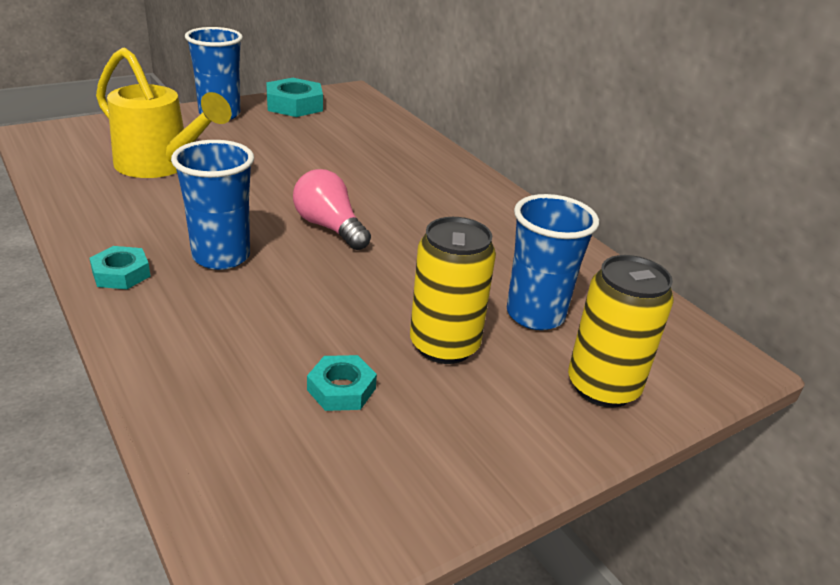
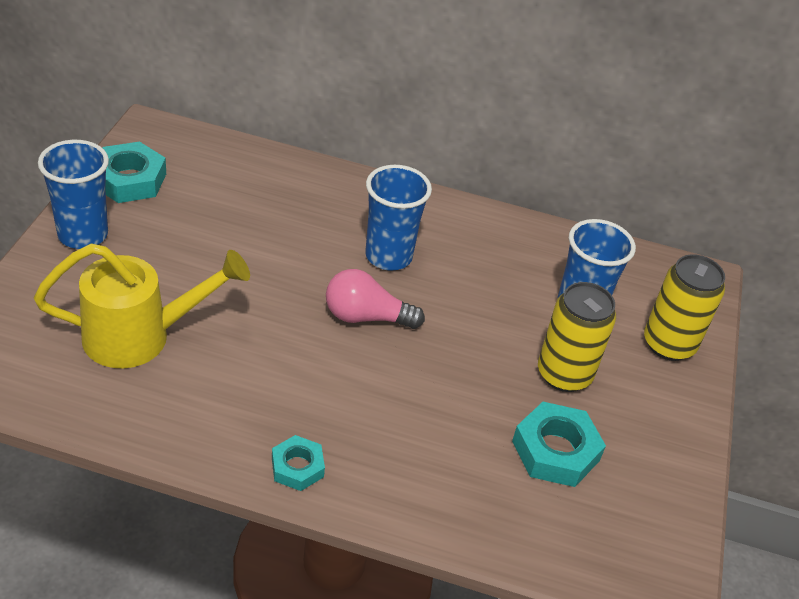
camera: 45 degrees left, 10 degrees up
blue cup [171,140,254,270] -> blue cup moved to [365,165,432,271]
turquoise nut [307,355,377,411] -> turquoise nut [512,402,606,487], size x1.64

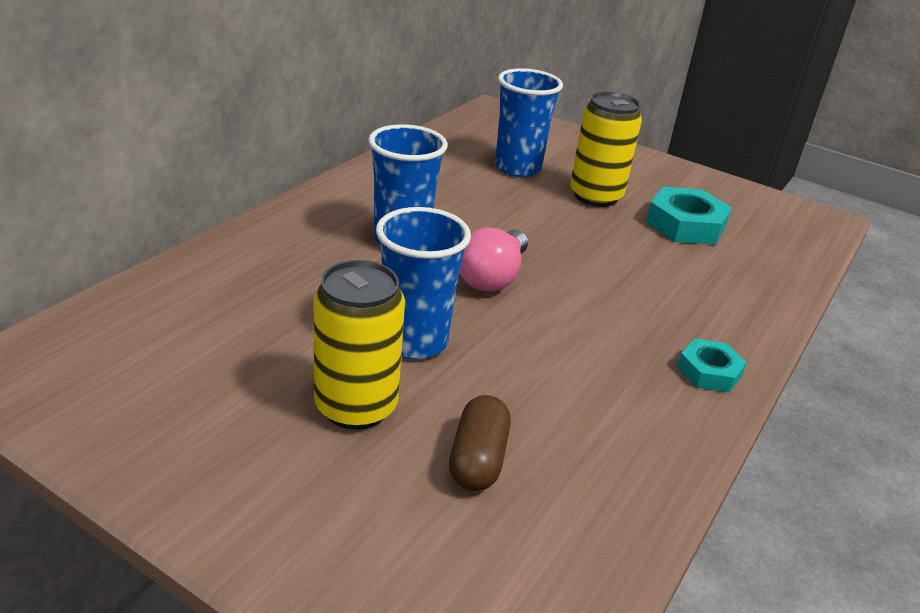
camera: 70 degrees left, 10 degrees down
yellow watering can [34,243,250,368] -> brown capsule [449,395,511,491]
blue cup [38,140,109,249] -> blue cup moved to [376,207,471,359]
turquoise nut [102,142,166,203] -> none
yellow can [644,254,725,361] -> yellow can moved to [313,260,405,430]

